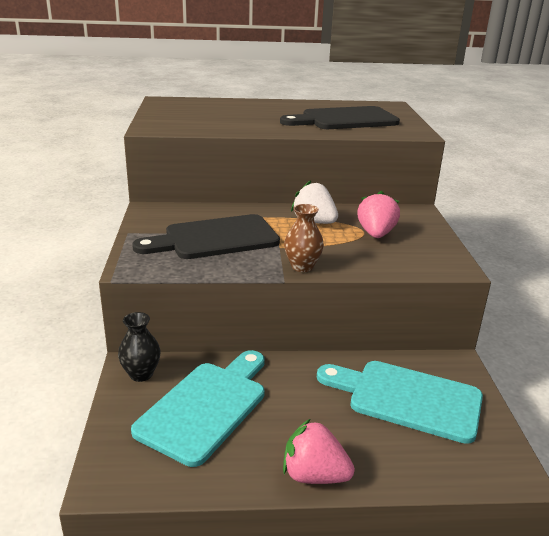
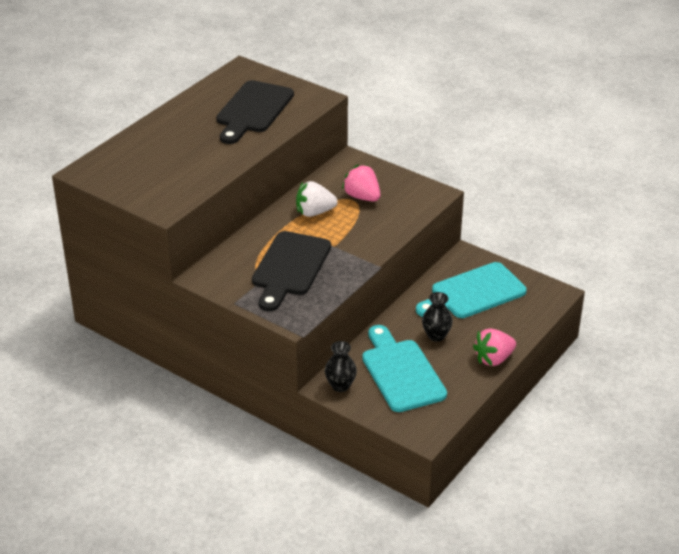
camera: 50 degrees left, 10 degrees up
brown vase [284,204,324,272] -> none
none -> black vase [422,292,453,342]

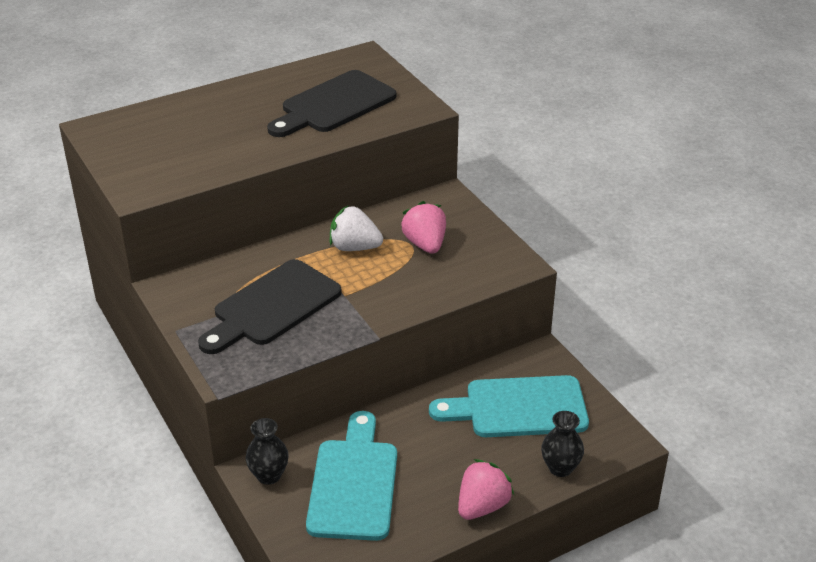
camera: 25 degrees right, 0 degrees up
black vase [422,292,453,342] -> black vase moved to [541,411,584,477]
pink strawberry [473,328,516,366] -> pink strawberry turned 135 degrees clockwise [458,459,514,520]

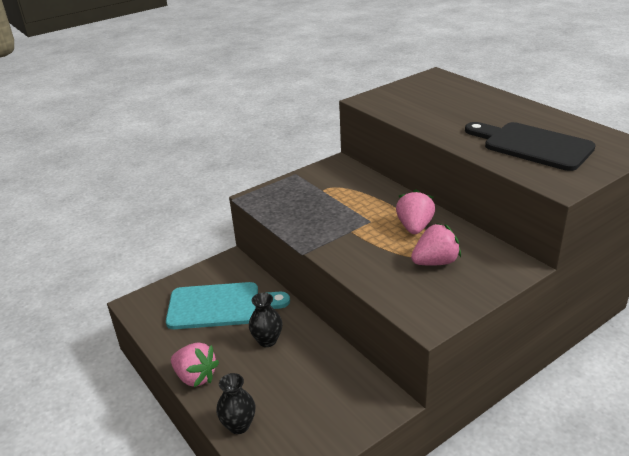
camera: 85 degrees right, 5 degrees down
black cutting board [198,259,342,354] -> none
black vase [246,418,289,485] -> black vase moved to [249,293,282,347]
white strawberry [330,206,383,251] -> pink strawberry [396,189,435,234]
turquoise cutting board [429,375,589,437] -> none

